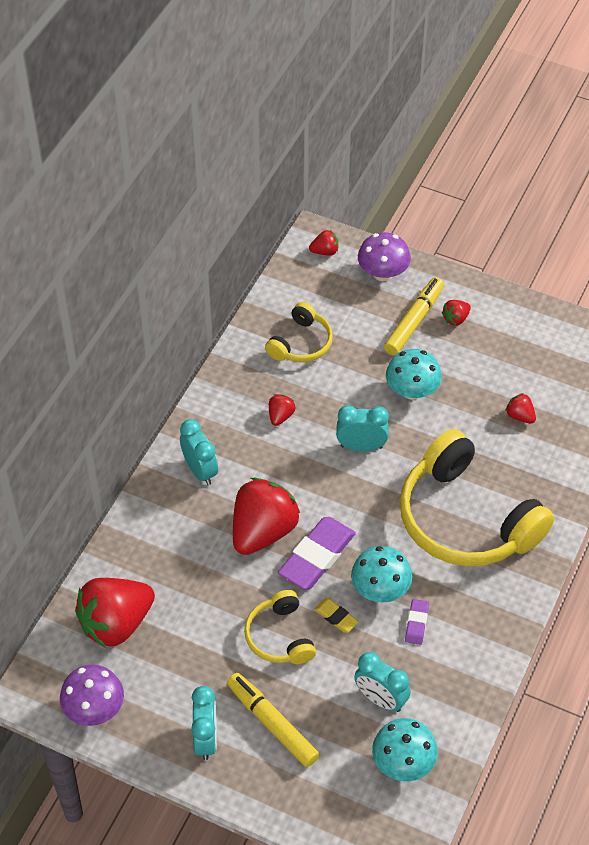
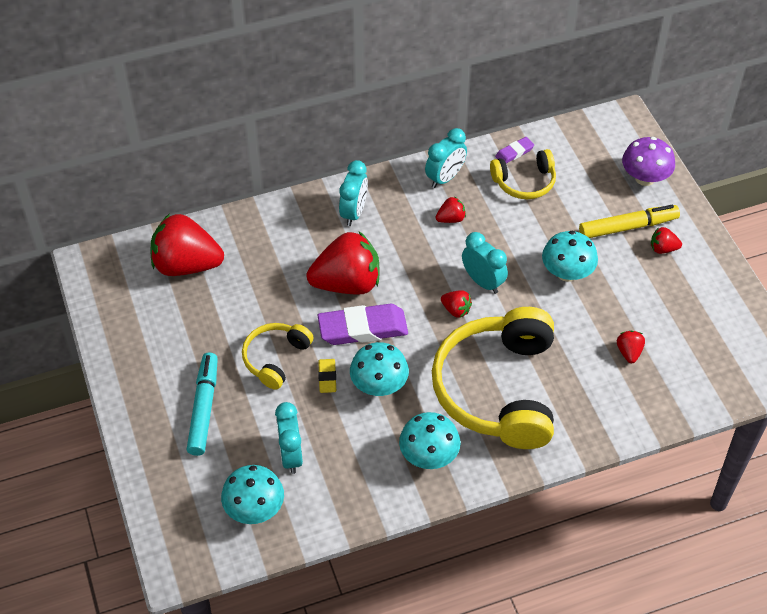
camera: 45 degrees right, 0 degrees up
purple mushroom [60,665,124,726] -> none
turquoise clock [191,686,217,760] -> turquoise clock moved to [425,128,467,188]
yellow marker [227,673,319,767] -> turquoise marker [187,352,218,456]
red strawberry [309,230,338,256] -> red strawberry moved to [441,290,472,317]
purple eraser [405,599,429,645] -> purple eraser moved to [495,137,534,163]
none -> turquoise mushroom [399,412,461,469]

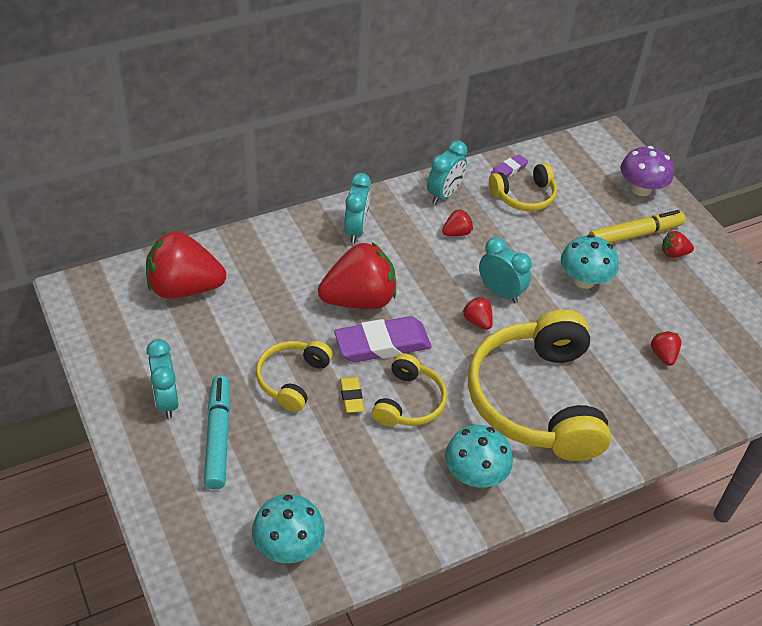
camera: 10 degrees left, 5 degrees down
turquoise clock [275,402,303,474] -> turquoise clock moved to [146,339,179,419]
turquoise mushroom [350,342,409,396] -> yellow headphones [372,354,447,427]
red strawberry [441,290,472,317] -> red strawberry turned 150 degrees counterclockwise [463,297,493,330]

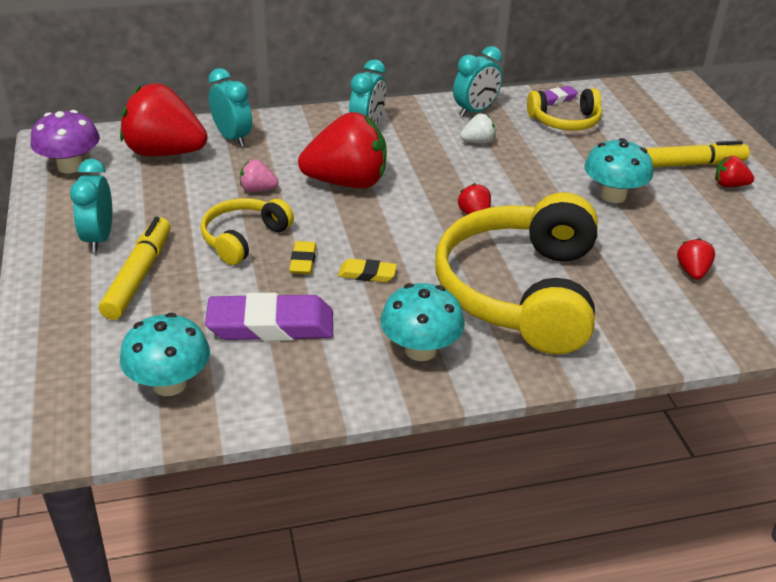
camera: 15 degrees right, 10 degrees down
turquoise marker [204,375,230,490] -> yellow marker [99,217,171,320]
purple eraser [334,316,432,362] -> purple eraser moved to [205,293,333,341]
yellow headphones [372,354,447,427] -> yellow eraser [338,259,397,282]
red strawberry [442,209,473,236] -> white strawberry [460,113,496,144]
turquoise clock [479,237,532,303] -> turquoise clock moved to [208,68,252,147]
purple mushroom [620,146,674,196] -> purple mushroom moved to [30,110,100,173]
none -> pink strawberry [240,159,279,192]

